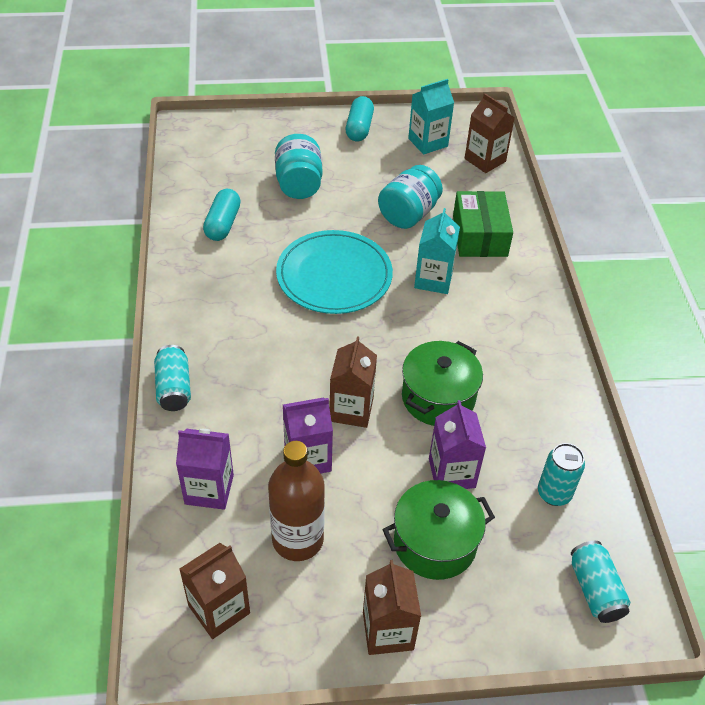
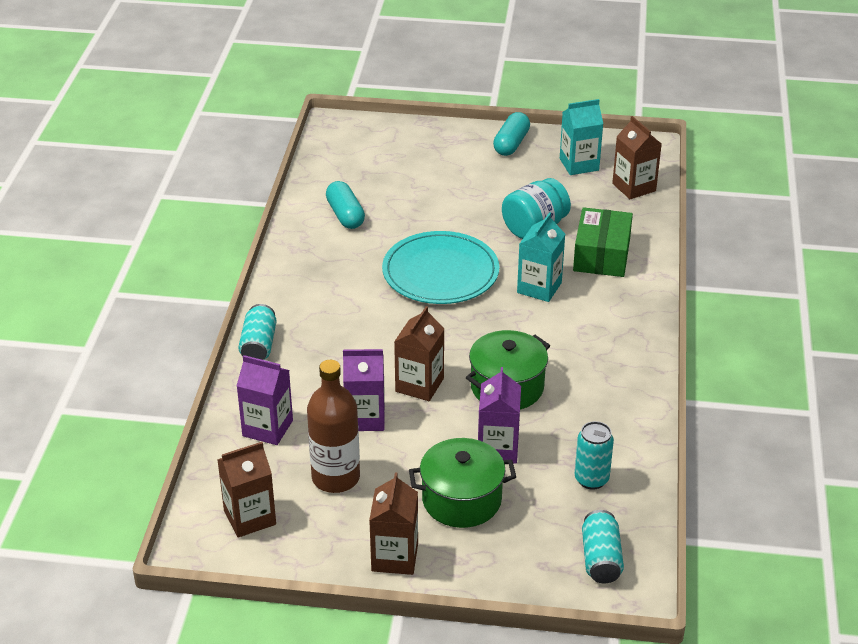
camera: 15 degrees right, 10 degrees down
turquoise capsule [203,189,241,241] -> turquoise capsule turned 45 degrees counterclockwise [326,181,365,229]
turquoise jar [275,134,323,199] -> none

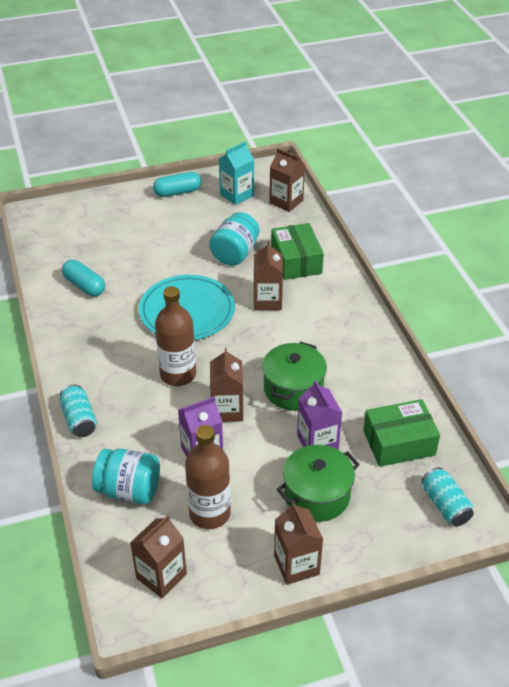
camera: 25 degrees left, 5 degrees up
purple carton [237,355,293,445] -> turquoise jar [92,449,160,505]
turquoise capsule [493,112,530,156] -> turquoise capsule turned 75 degrees clockwise [153,172,201,197]
turquoise carton [517,212,565,302] -> brown carton [254,241,283,310]
turquoise can [575,421,614,490] -> green box [363,399,440,467]
none -> brown bottle [155,286,196,386]

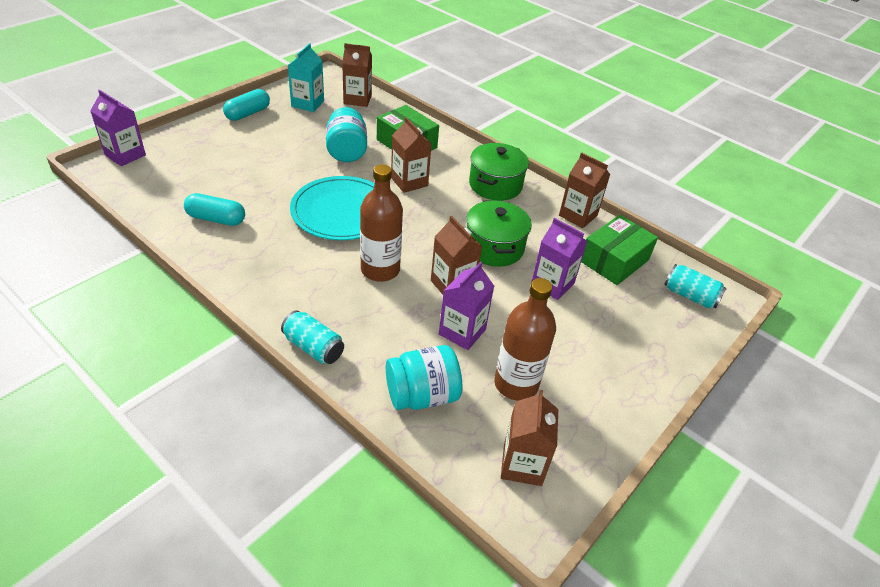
camera: 35 degrees left, 0 degrees up
brown carton [274,501,323,585] -> brown carton moved to [559,152,611,228]
green pot [277,445,360,522] -> green pot moved to [469,143,529,201]
none -> purple carton [90,89,146,166]

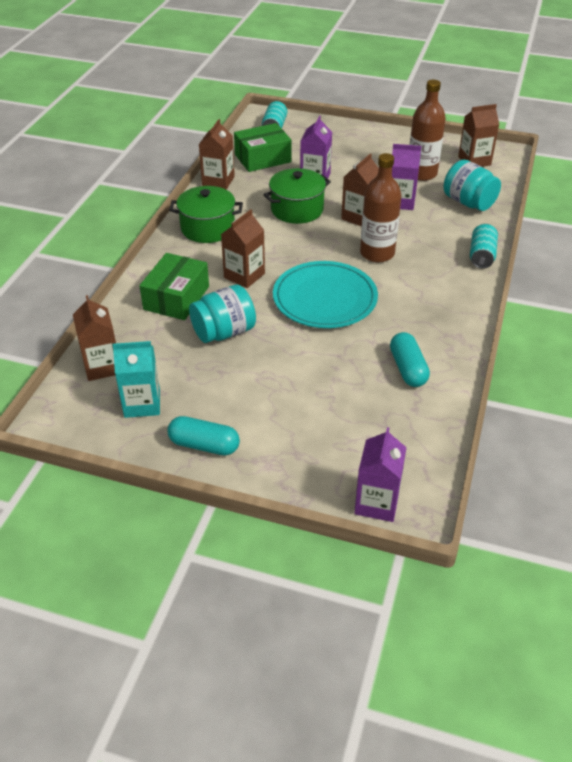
camera: 110 degrees left, 0 degrees up
green box [581,215,658,285] -> green box turned 45 degrees counterclockwise [234,123,292,172]

